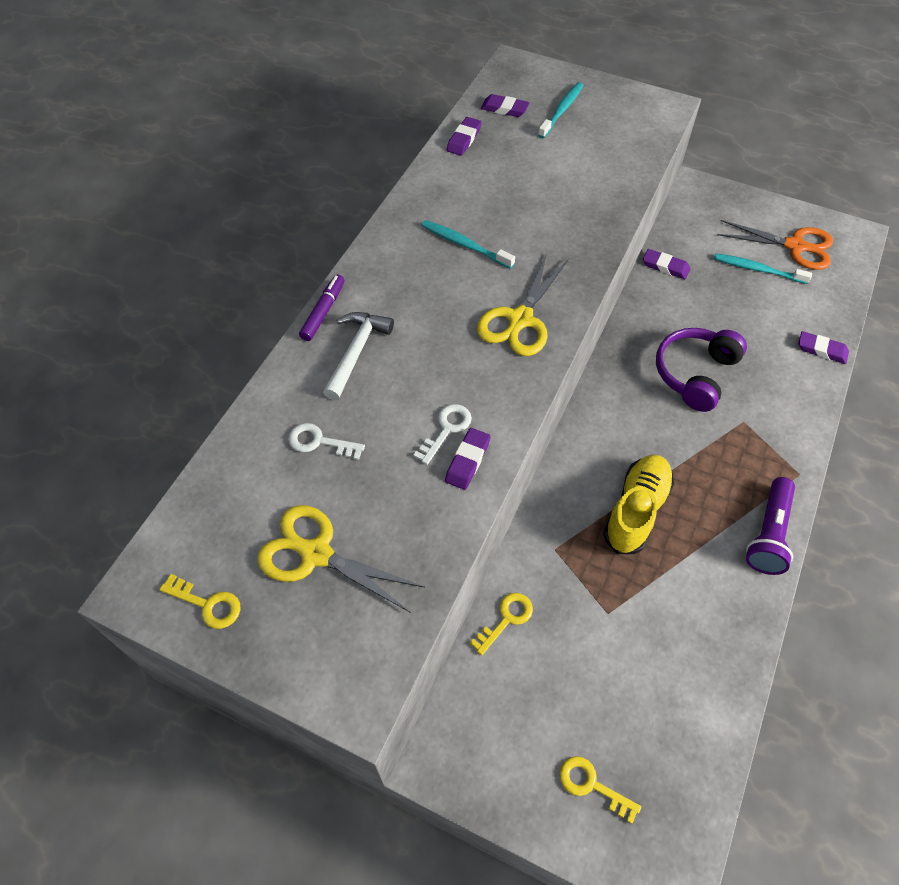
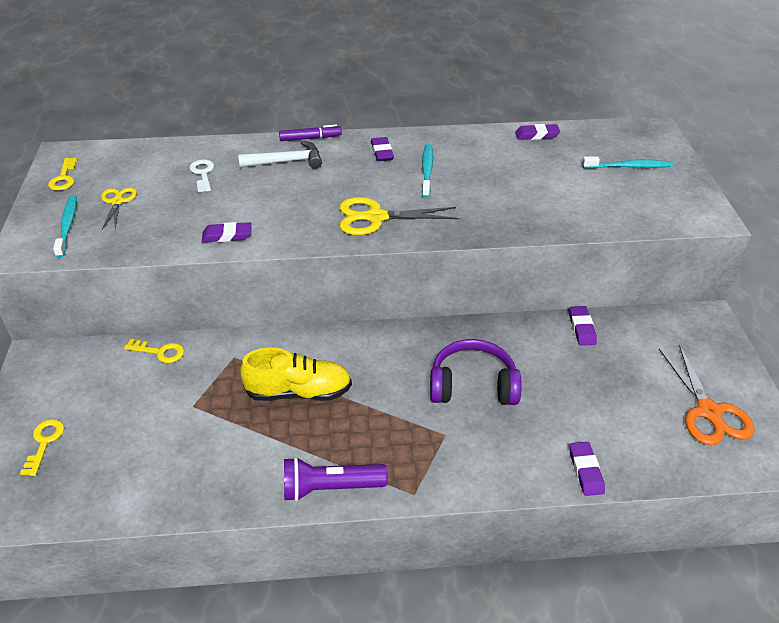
camera: 60 degrees right, 15 degrees down
yellow scissors [257,505,424,613] -> yellow scissors [101,188,137,229], size x0.59
white key [413,404,472,465] -> none
purple eraser [481,94,530,117] -> purple eraser moved to [371,137,394,161]
turquoise toothbrush [714,253,812,284] -> turquoise toothbrush moved to [53,195,77,258]

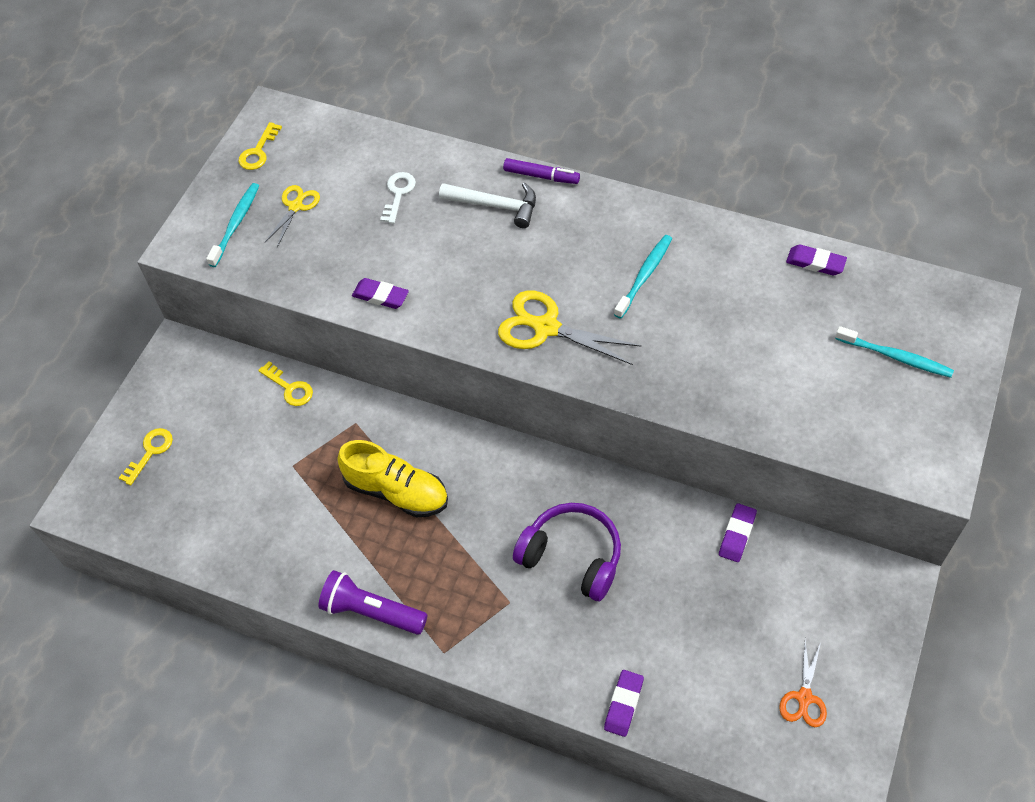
camera: 30 degrees right, 15 degrees up
purple eraser [371,137,394,161] -> none
orange scissors [659,344,755,445] -> orange scissors [779,640,827,727], size x0.59

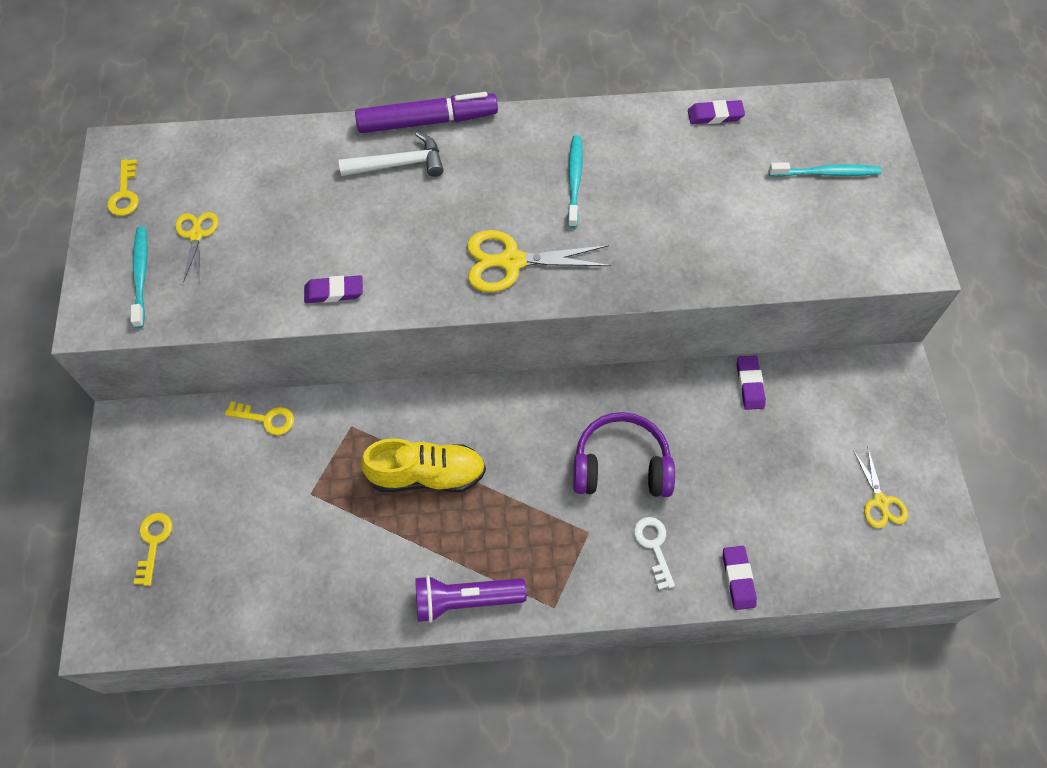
camera: 30 degrees left, 5 degrees up
white key [380,172,416,224] -> white key moved to [634,517,675,590]
purple marker [503,158,580,184] -> purple marker [355,92,498,133], size x1.78
orange scissors [779,640,827,727] -> yellow scissors [853,449,908,528]

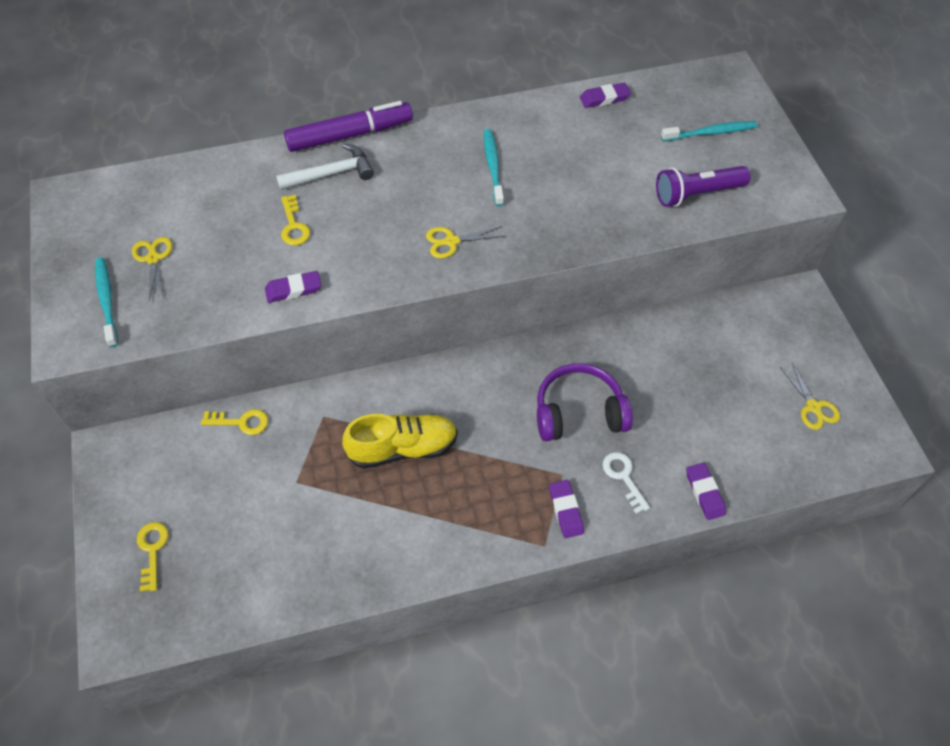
camera: 10 degrees left, 5 degrees down
yellow key [107,159,139,216] -> yellow key moved to [281,195,310,246]
purple flashlight [415,575,527,623] -> purple flashlight moved to [656,166,751,207]
yellow scissors [467,230,611,292] -> yellow scissors [426,226,505,258], size x0.59
purple eraser [737,355,766,410] -> purple eraser moved to [549,480,584,538]

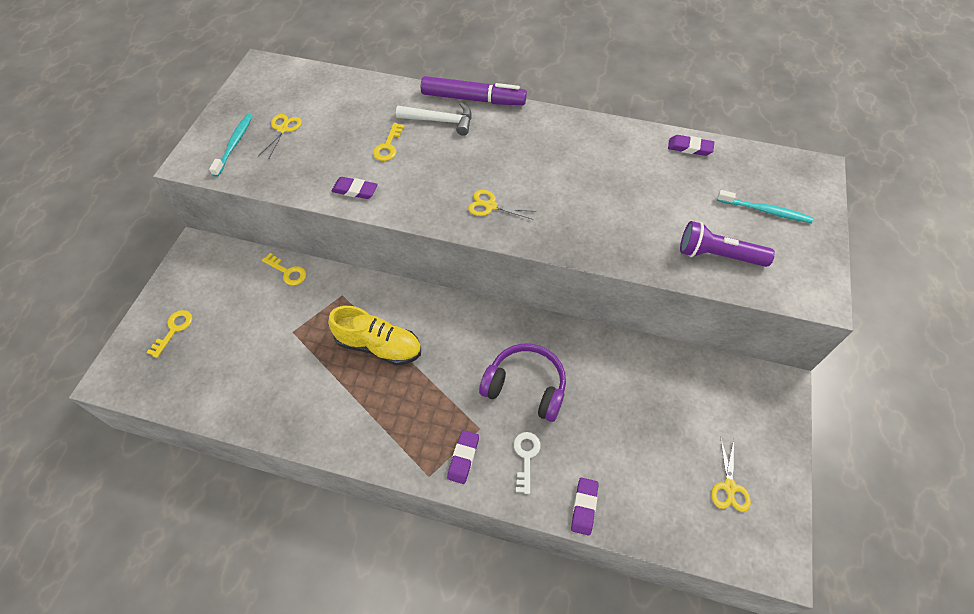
camera: 30 degrees right, 0 degrees up
turquoise toothbrush [484,129,504,206] -> none

